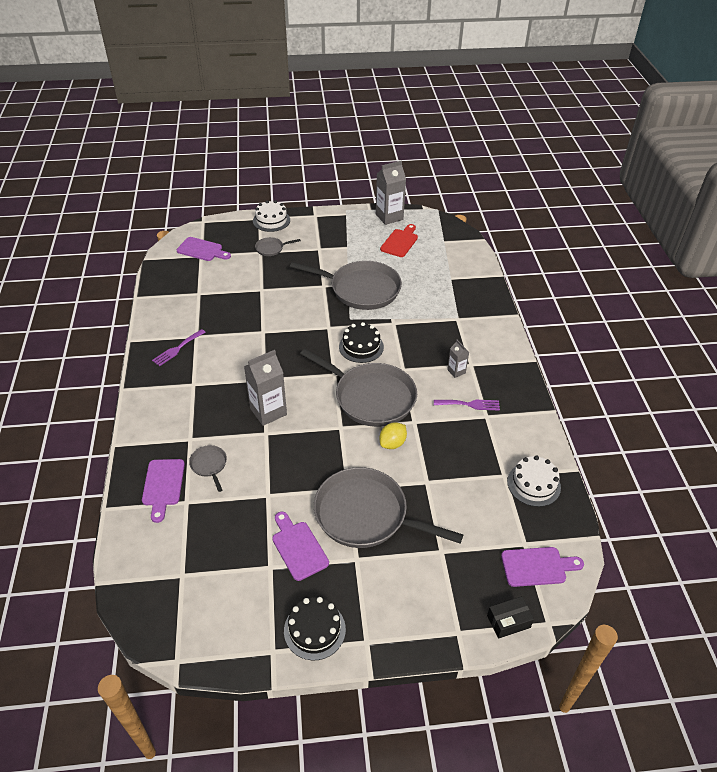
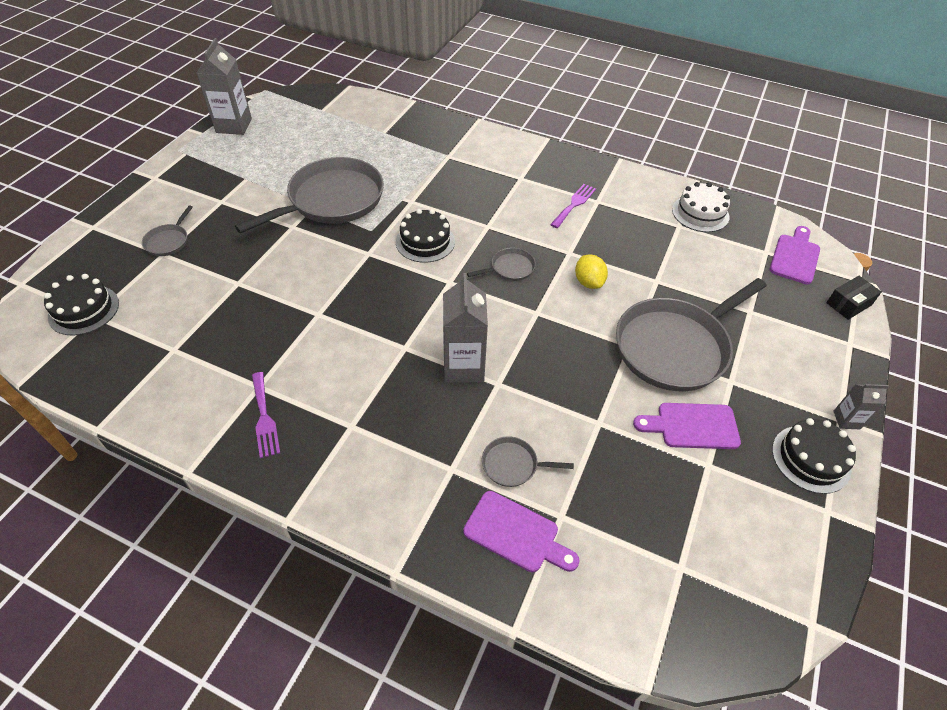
camera: 60 degrees left, 5 degrees up
purple cutting board [177,237,231,261] -> black cake [44,274,119,335]
white cake [253,200,290,232] -> none
grey pan [300,349,417,427] -> grey pan [467,248,536,281], size x0.43
red cutting board [380,224,418,257] -> none
grey carton [447,340,469,378] -> grey carton moved to [833,384,889,429]
black box [487,596,534,639] -> black box turned 45 degrees clockwise [826,276,881,320]

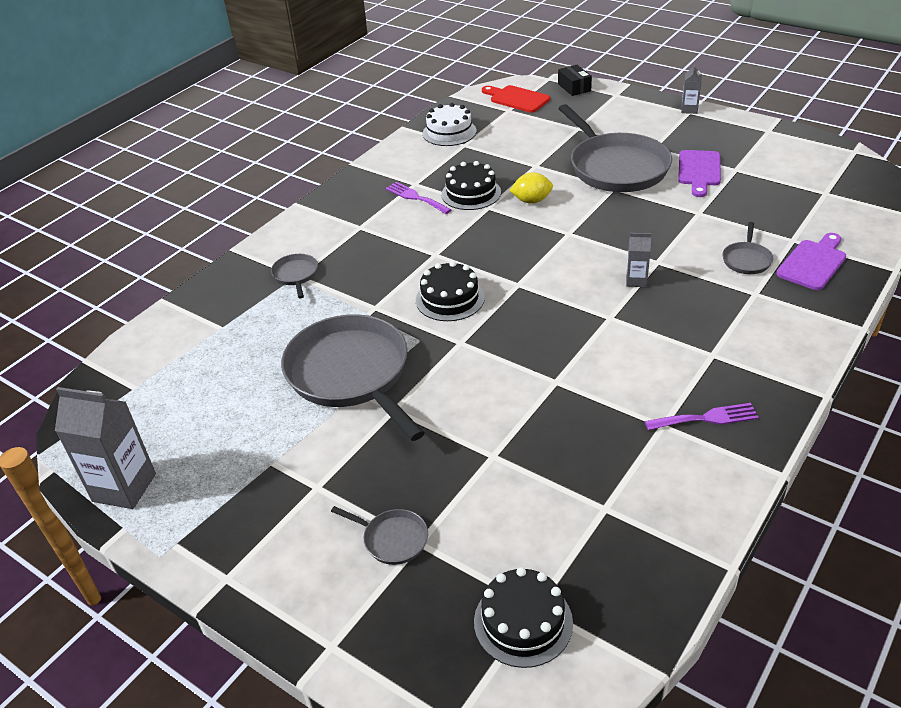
camera: 75 degrees left, 10 degrees down
grey carton [443,273,488,383] -> grey carton [626,233,651,287], size x0.52
grey pan [467,248,536,281] -> grey pan moved to [271,254,318,299]
purple cutting board [770,226,820,284] -> red cutting board [482,85,550,113]
black cake [772,418,856,494] -> black cake moved to [441,161,501,210]

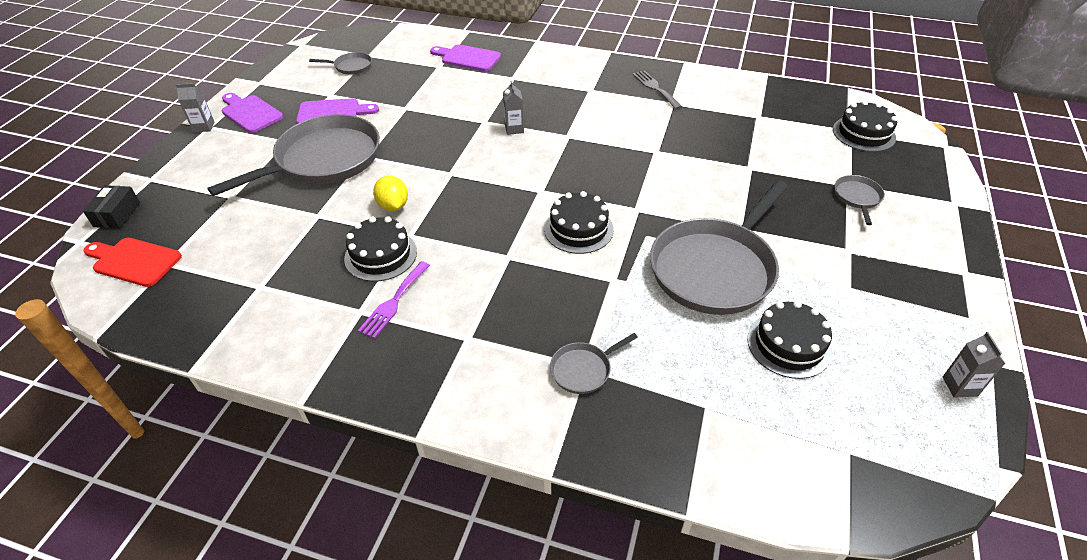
camera: 110 degrees left, 5 degrees up
grey carton [55,387,156,509] -> grey carton [943,332,1005,398], size x0.52
white cake [423,103,477,146] -> none
red cutting board [482,85,550,113] -> red cutting board turned 90 degrees clockwise [83,238,182,287]
black box [558,65,592,96] -> black box turned 45 degrees counterclockwise [83,185,140,229]
purple fork [645,403,759,430] -> grey fork [633,70,682,109]
grey pan [722,222,773,274] -> grey pan moved to [309,52,372,75]
none -> purple cutting board [222,93,283,133]
none -> black cake [747,301,832,379]

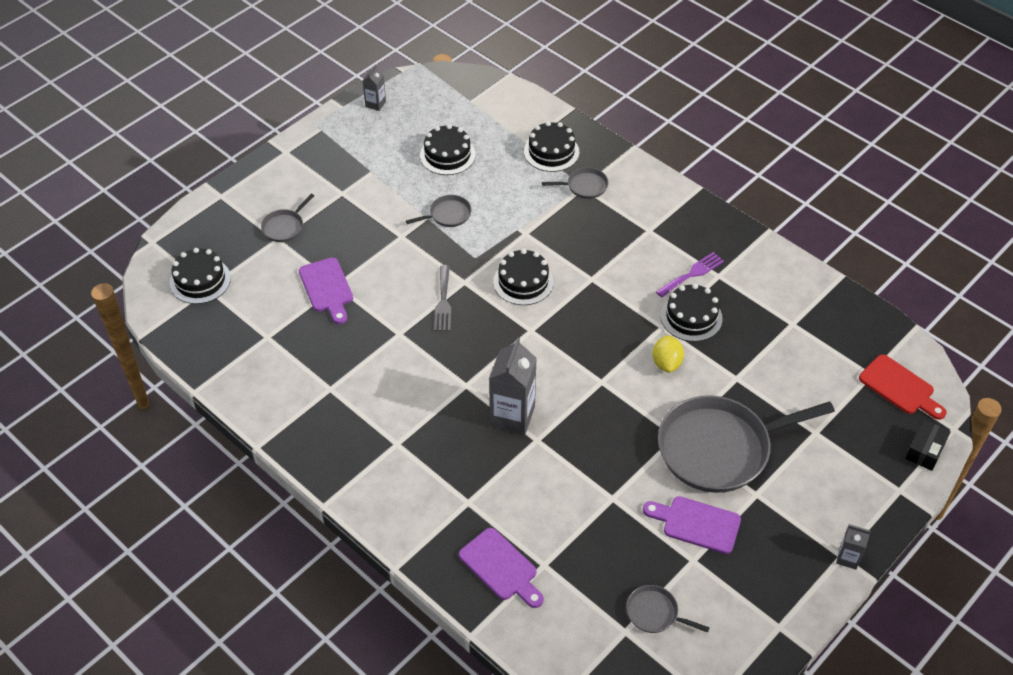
camera: 155 degrees left, 5 degrees up
purple cutting board [222,93,283,133] -> purple cutting board moved to [299,257,353,324]
grey carton [503,81,524,135] -> grey carton [489,338,537,435], size x1.94
grey fork [633,70,682,109] -> grey fork moved to [434,265,451,331]
grey pan [650,181,788,315] -> grey pan [406,195,471,227], size x0.43
none -> black cake [524,121,579,172]

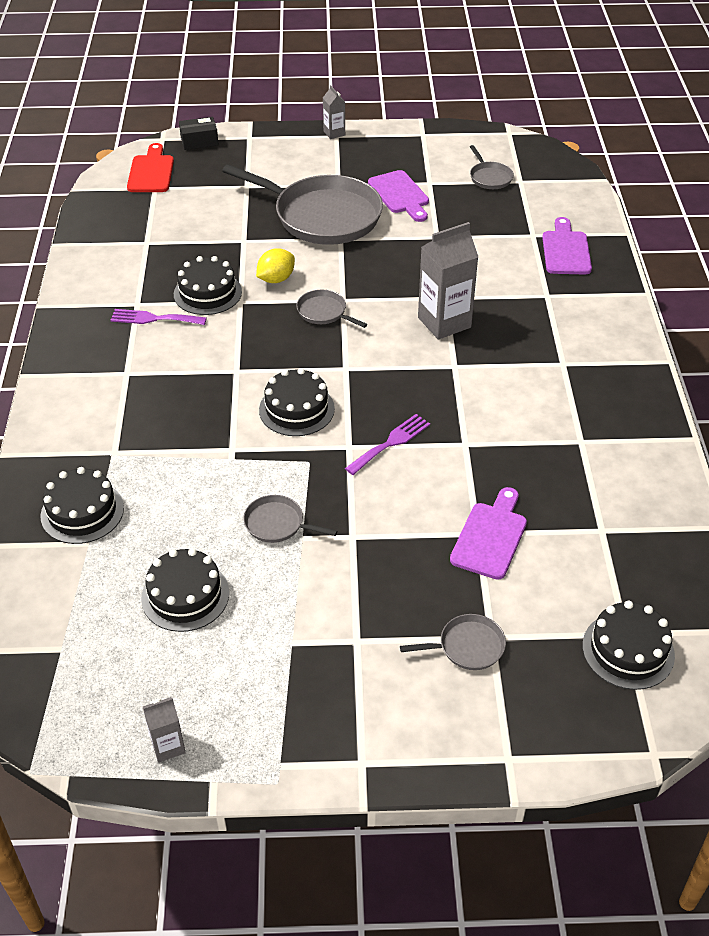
camera: 135 degrees left, 5 degrees down
grey fork [434,265,451,331] -> purple fork [345,414,430,475]
grey pan [542,167,608,199] -> grey pan moved to [296,290,367,328]

